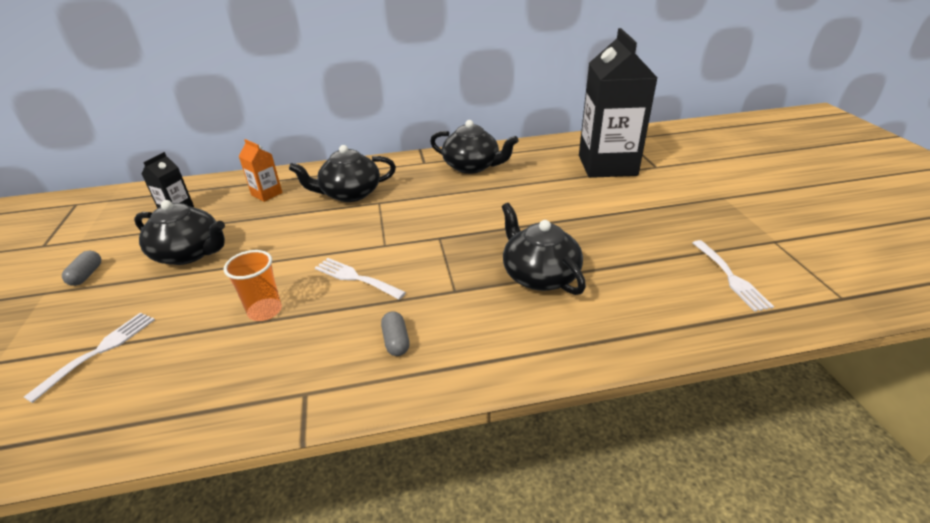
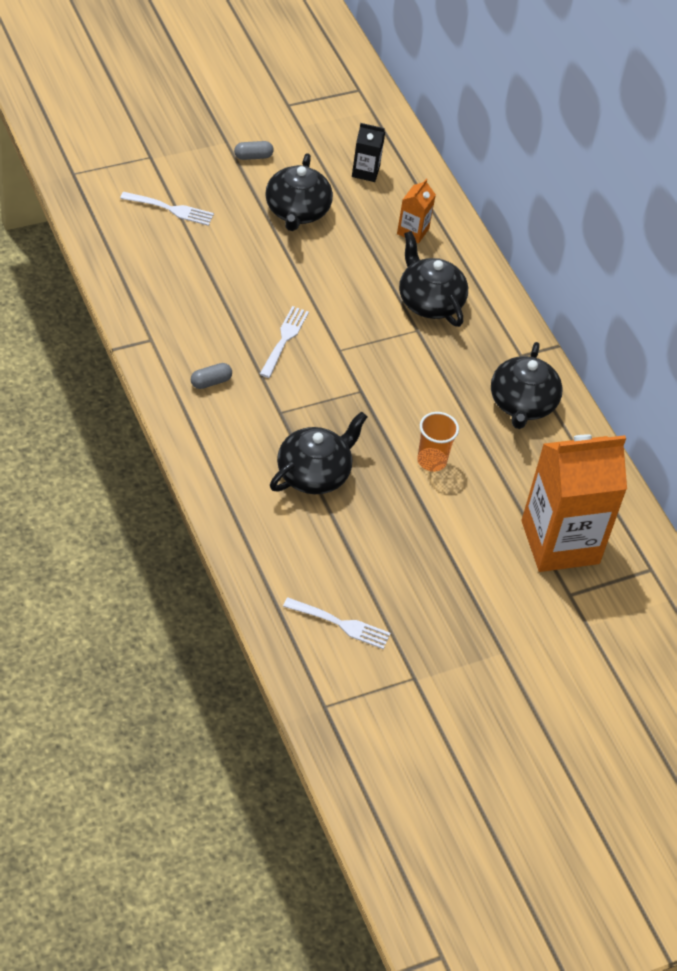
camera: 70 degrees right, 15 degrees up
orange cup [224,250,282,321] -> orange cup moved to [417,412,459,472]
black carton [579,28,657,178] -> orange carton [521,435,627,572]
white fork [693,240,774,312] -> white fork turned 135 degrees counterclockwise [283,597,390,649]

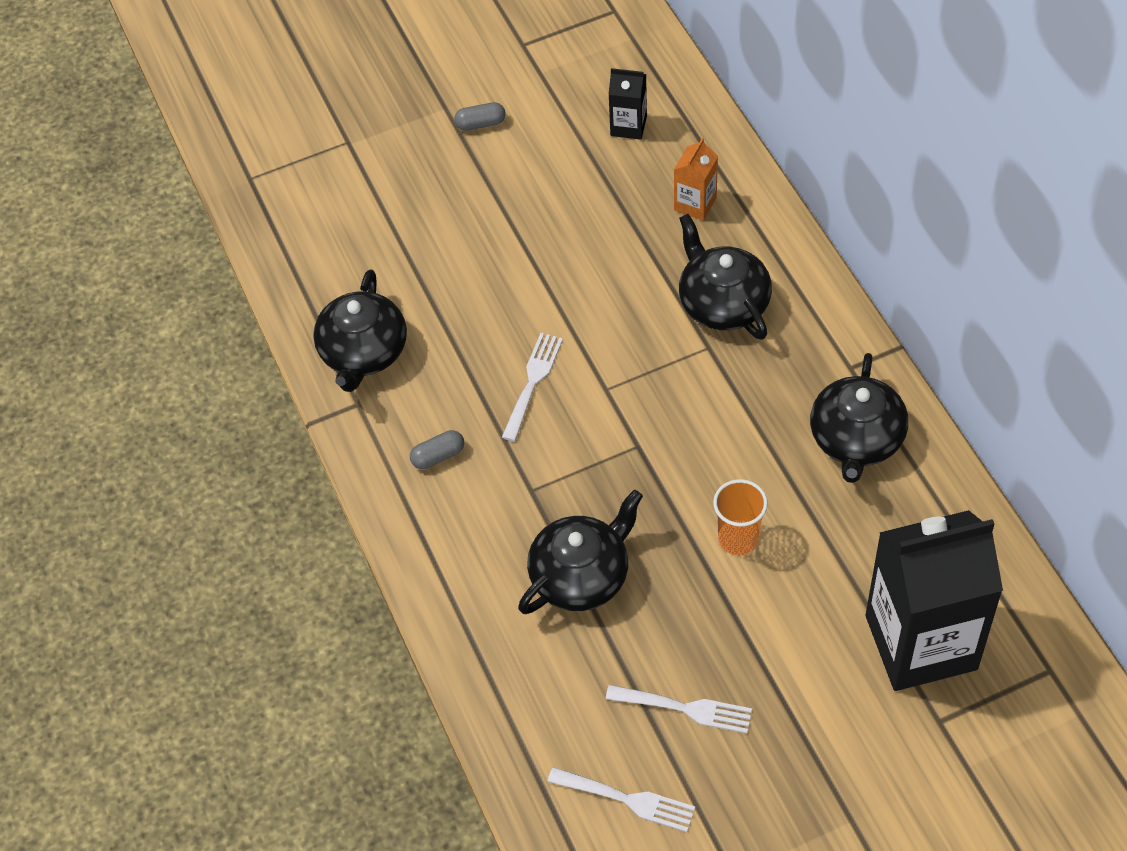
camera: 10 degrees right, 5 degrees up
white fork [120,192,214,226] -> white fork moved to [606,685,752,734]
black teapot [265,153,333,231] -> black teapot moved to [313,269,407,392]
orange carton [521,435,627,572] -> black carton [865,510,1003,691]

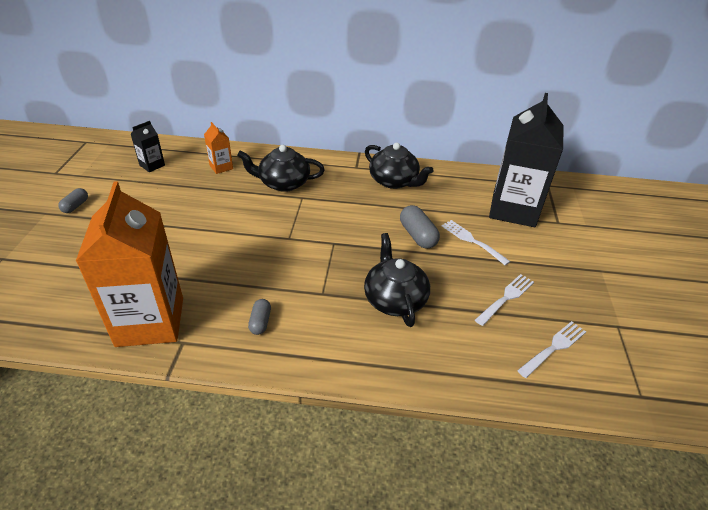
camera: 65 degrees left, 15 degrees down
black teapot [313,269,407,392] -> orange carton [76,181,183,347]
white fork [502,333,563,441] -> white fork moved to [442,220,510,265]
orange cup [713,479,768,556] -> grey capsule [400,205,440,249]

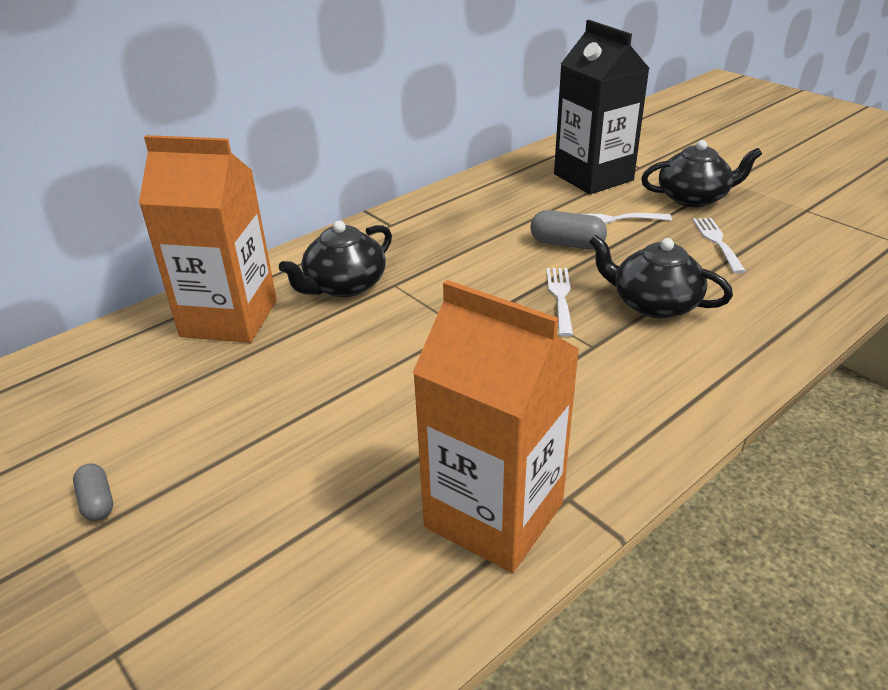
camera: 45 degrees left, 5 degrees down
black carton [131,121,165,172] -> none
orange carton [204,122,233,174] -> orange carton [139,135,277,343], size x2.32
grey capsule [248,299,271,335] -> none
black teapot [365,143,434,189] -> black teapot moved to [641,140,762,207]
white fork [517,321,586,378] -> white fork moved to [546,268,573,337]

